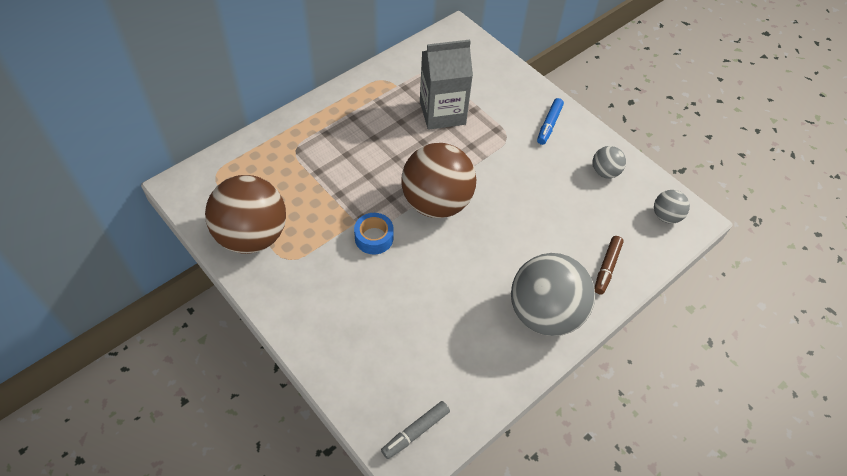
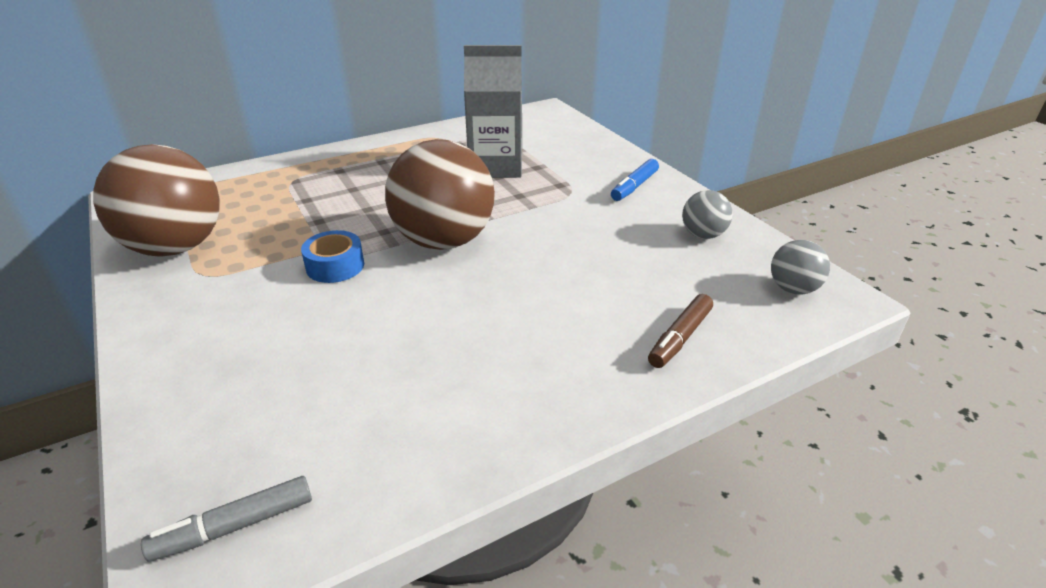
camera: 15 degrees right, 20 degrees down
grey ball [511,253,595,336] -> none

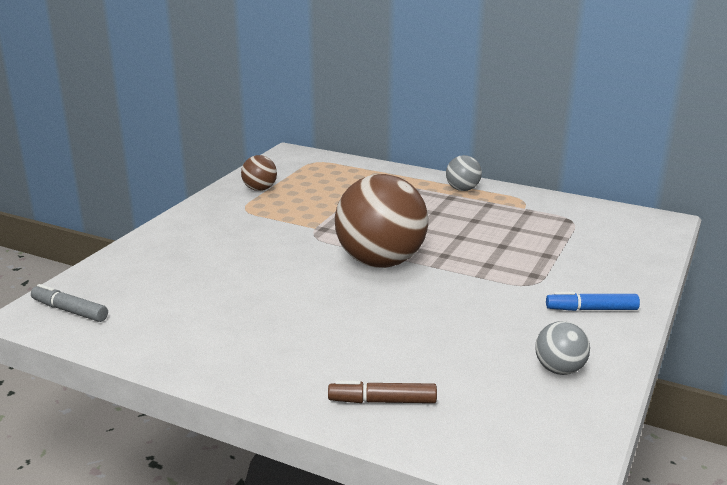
camera: 55 degrees right, 10 degrees down
brown ball [93,144,220,256] -> brown ball [241,155,277,191], size x0.46
blue tape [301,230,364,283] -> none
grey carton [464,45,522,178] -> none
grey ball [771,240,830,294] -> grey ball moved to [446,155,482,191]

